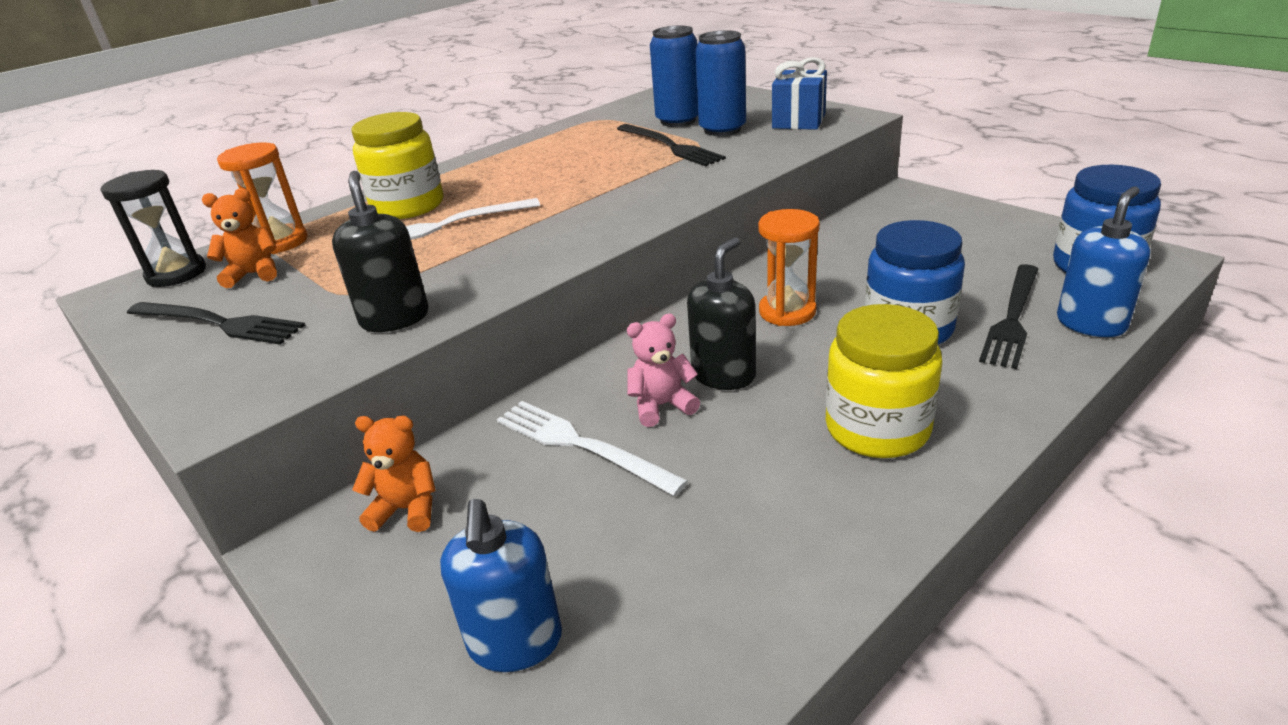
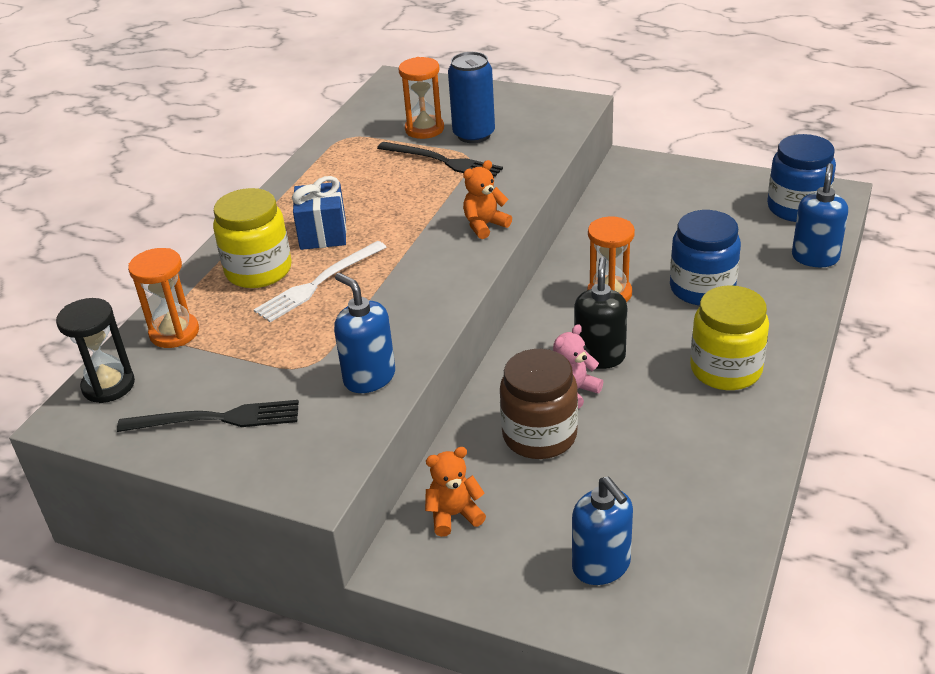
camera: 25 degrees left, 5 degrees up
orange teddy bear [202,188,277,288] -> orange teddy bear moved to [463,160,512,239]
black soap dispenser [332,171,429,332] -> blue soap dispenser [334,273,395,393]
white fork [497,401,688,496] -> brown jar [500,349,578,459]
blue can [650,26,698,127] -> orange hourglass [399,57,444,139]
blue gift [772,57,827,130] -> blue gift moved to [292,176,346,250]
black fork [979,264,1038,369] -> none

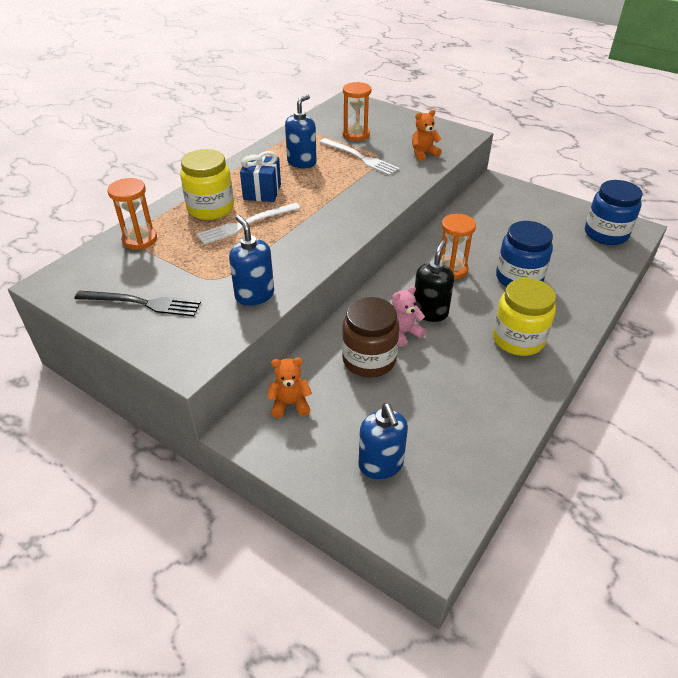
camera: 10 degrees right, 5 degrees up
black hourglass [56,298,135,403] -> none
black fork [377,142,503,178] -> white fork [320,138,400,176]
blue can [448,52,495,143] -> none
orange teddy bear [463,160,512,239] -> orange teddy bear moved to [412,110,442,161]
blue soap dispenser [792,163,848,267] -> blue soap dispenser moved to [285,95,317,168]

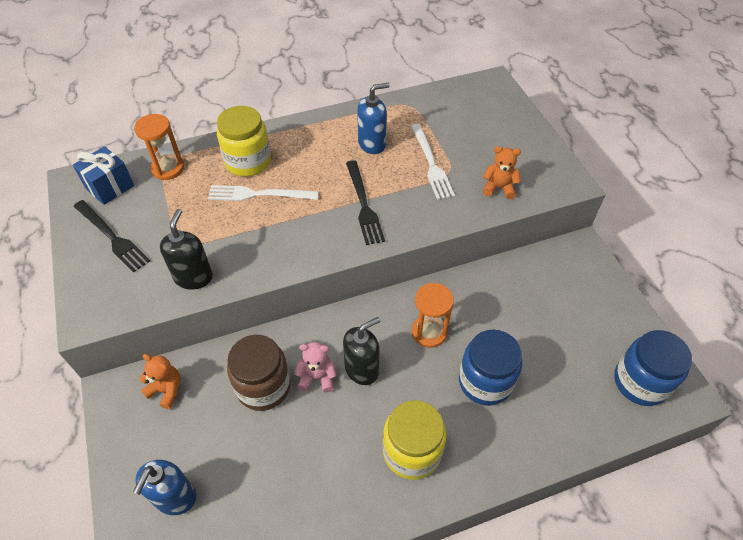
camera: 35 degrees right, 10 degrees up
blue soap dispenser [229,215,274,306] -> black soap dispenser [160,209,213,290]
blue gift [240,151,281,202] -> blue gift moved to [73,146,134,205]
orange hourglass [343,82,371,141] -> none
none -> black fork [346,160,385,245]

